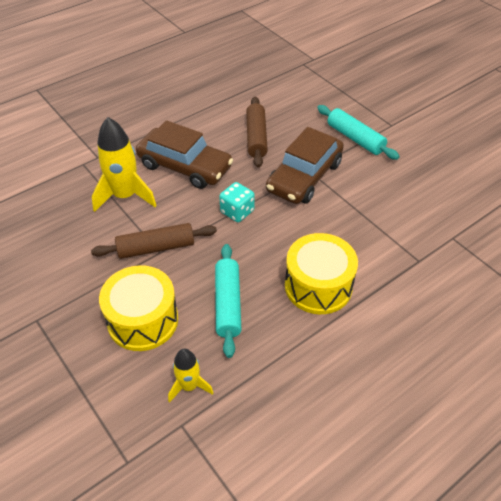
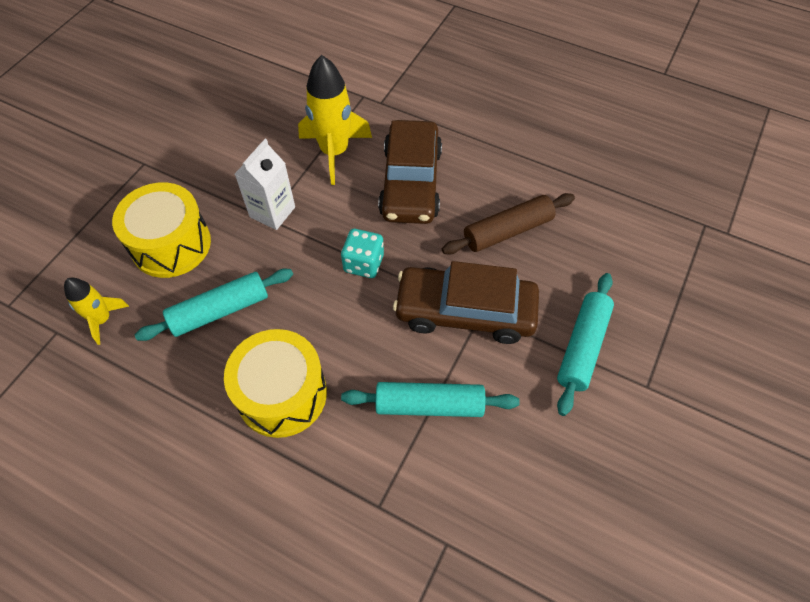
camera: 65 degrees right, 10 degrees up
brown rolling pin [91,223,217,259] -> white carton [235,139,295,230]
none -> turquoise rolling pin [341,382,520,417]

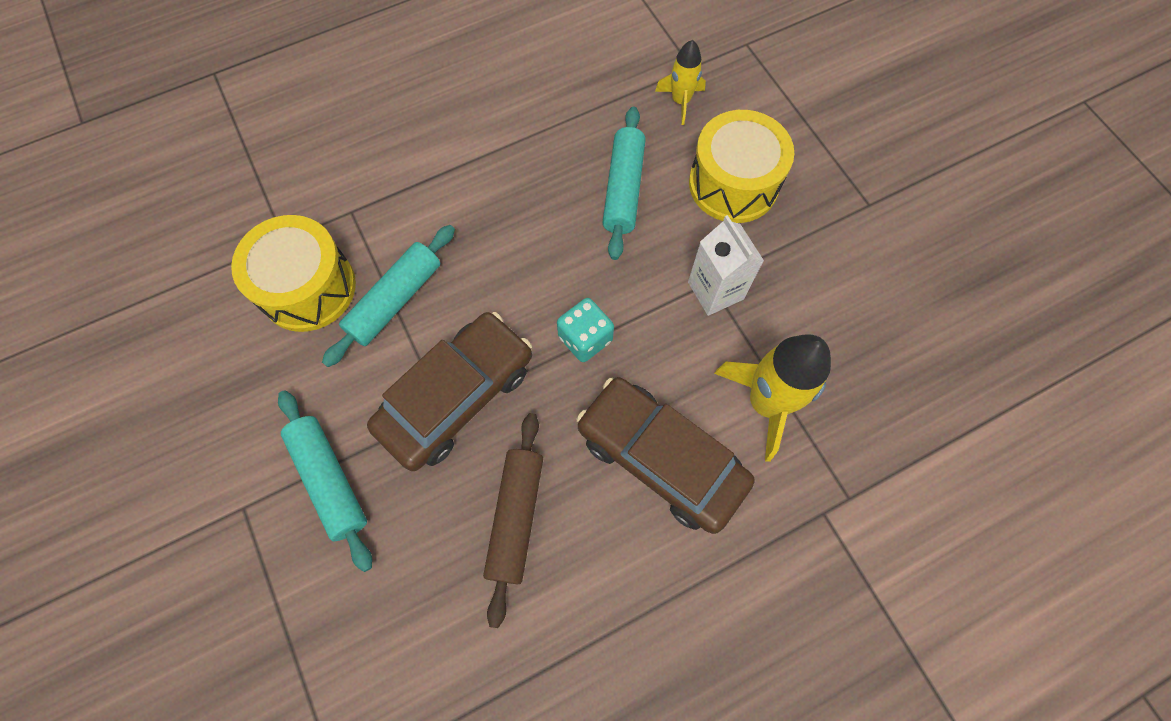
camera: 125 degrees right, 10 degrees up
yellow drum [224,329,327,438] -> yellow drum moved to [231,215,356,332]

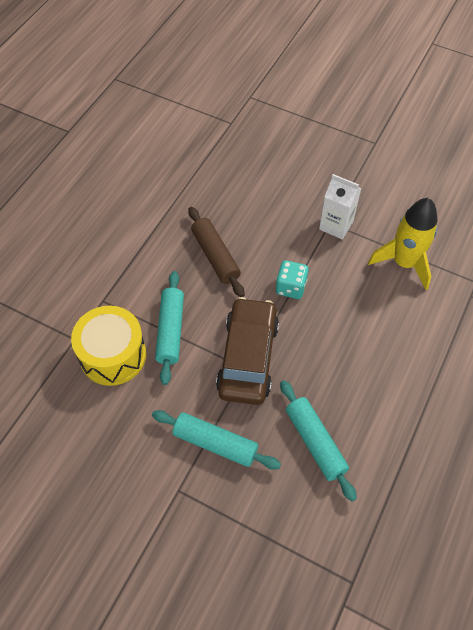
camera: 35 degrees left, 10 degrees down
brown rolling pin [483,413,543,628] -> brown rolling pin moved to [188,207,244,297]
brown car [576,377,755,534] -> none
turquoise rolling pin [602,106,646,260] -> turquoise rolling pin moved to [280,380,357,501]
yellow rocket [655,40,706,125] -> none
yellow drum [689,110,794,223] -> none

